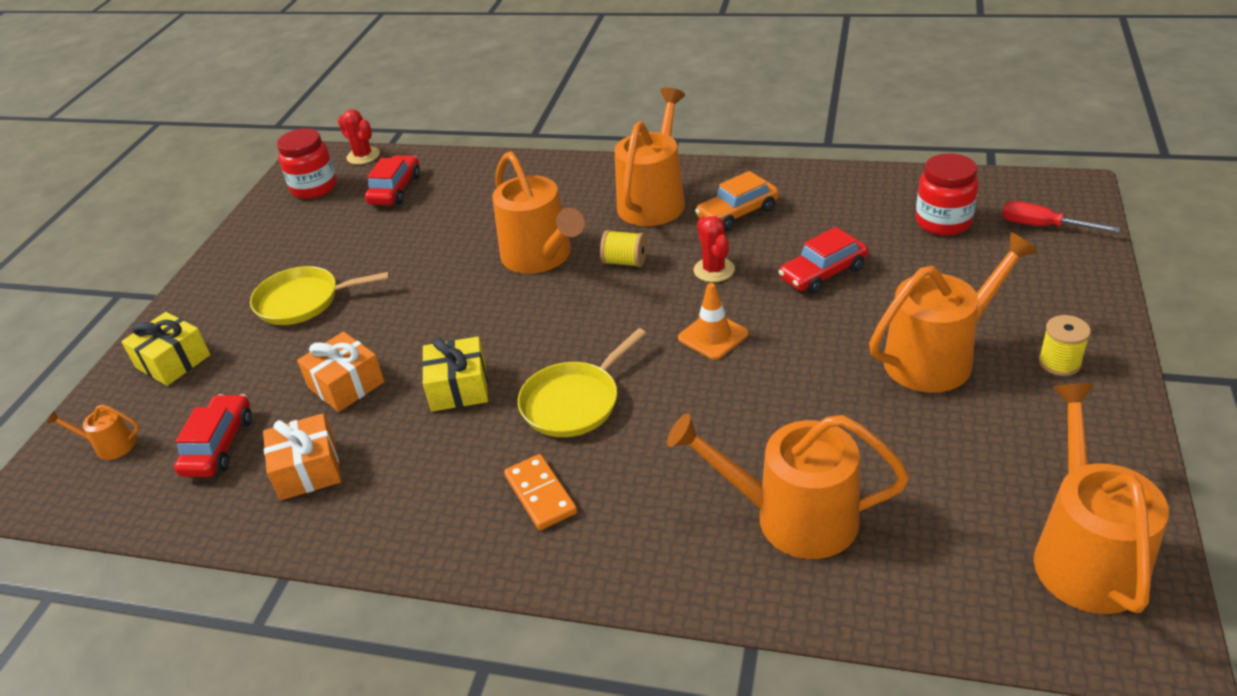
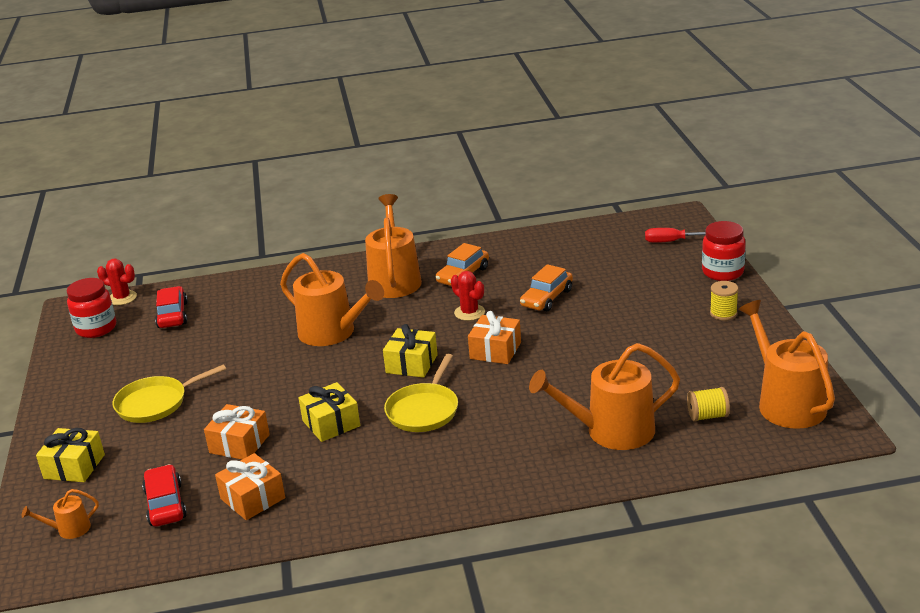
camera: 25 degrees left, 10 degrees down
orange domino [504,454,577,530] -> none
yellow spool [600,230,647,267] -> yellow spool moved to [687,387,730,422]
orange traffic cone [678,283,748,360] -> orange gift [468,311,521,364]
red car [778,227,868,294] -> orange car [520,264,573,311]
orange watering can [869,232,1038,393] -> none
red jar [916,153,979,236] -> red jar moved to [702,221,746,281]
none -> yellow gift [383,324,438,378]

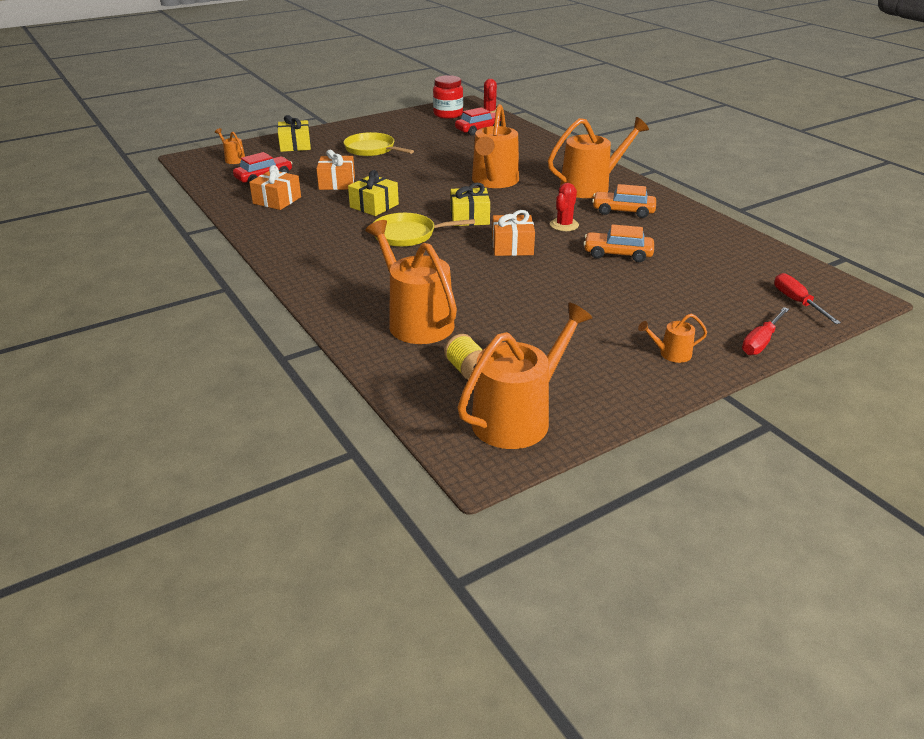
camera: 65 degrees right, 5 degrees up
red jar [702,221,746,281] -> red screwdriver [742,307,789,355]
yellow spool [710,281,738,321] -> orange watering can [638,314,707,363]

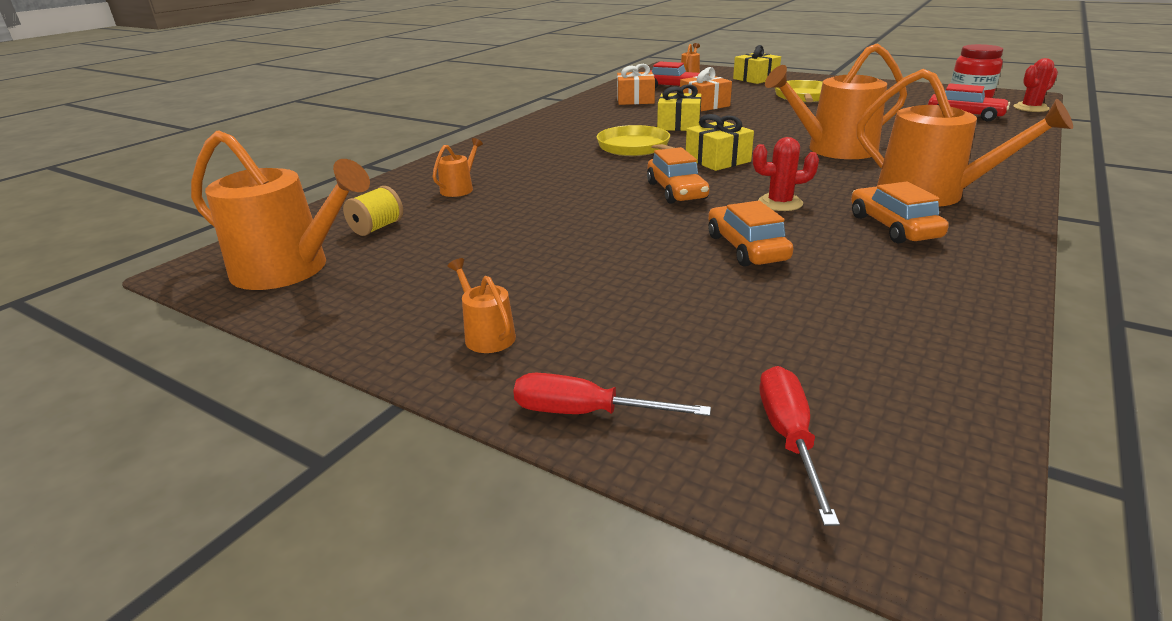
camera: 65 degrees right, 5 degrees down
orange watering can [365,220,457,344] -> orange watering can [432,138,483,197], size x0.45
orange gift [492,210,535,256] -> orange car [647,147,710,204]
red screwdriver [774,273,841,324] -> red screwdriver turned 45 degrees counterclockwise [760,366,840,526]

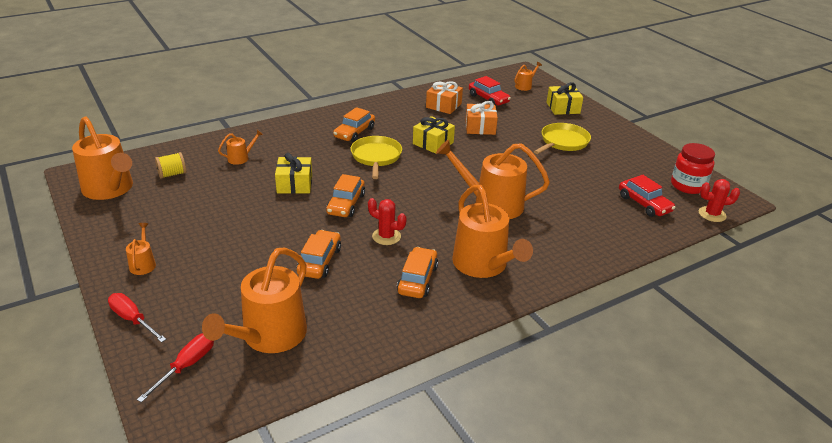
camera: 25 degrees right, 5 degrees up
yellow gift [686,114,754,171] -> yellow gift moved to [275,153,312,194]
none -> orange watering can [202,247,307,353]
none -> orange car [333,107,375,142]

